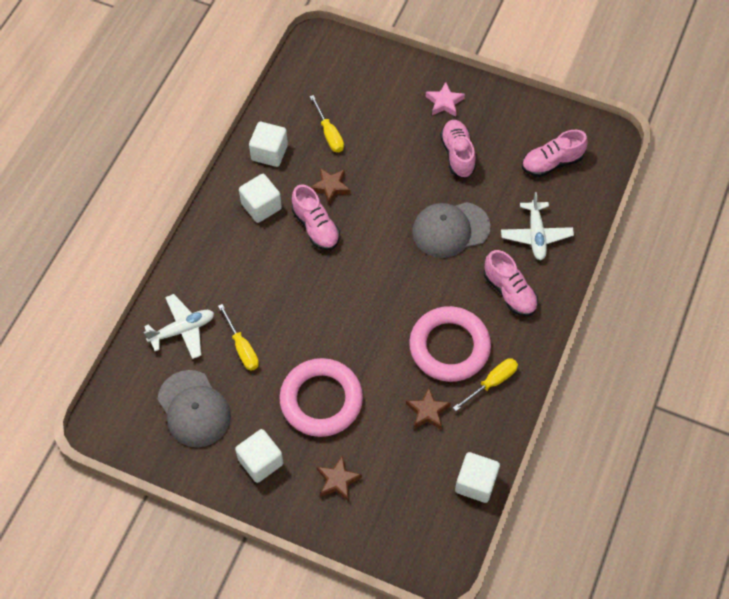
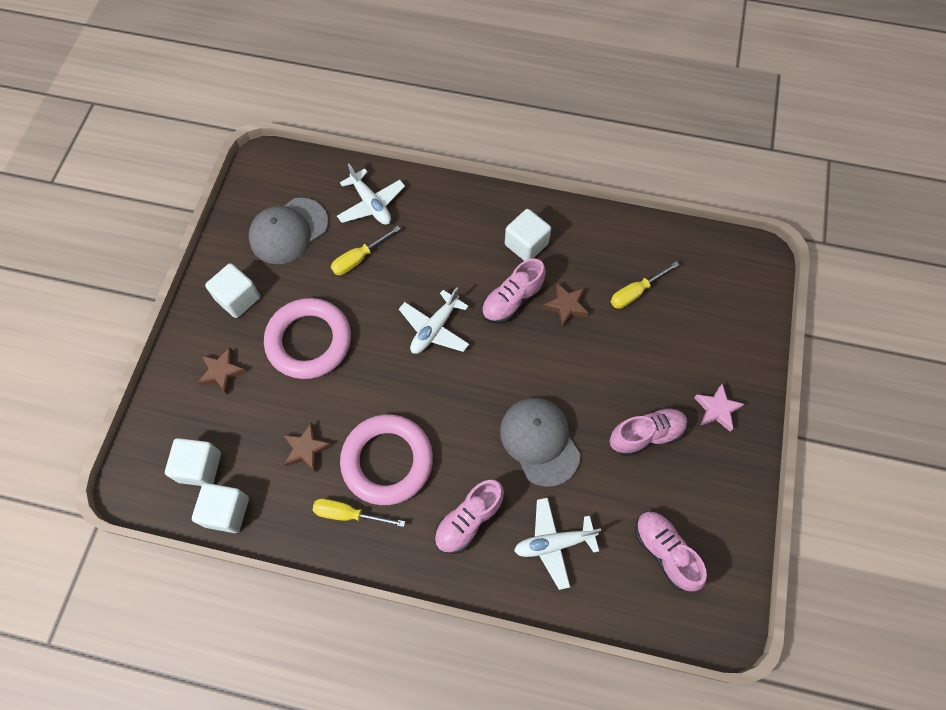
camera: 80 degrees right, 5 degrees up
white cube [249,122,288,167] -> white cube moved to [165,438,221,486]
yellow screwdriver [453,358,518,411] -> yellow screwdriver turned 150 degrees clockwise [312,499,405,527]
none -> white plane [399,287,469,354]

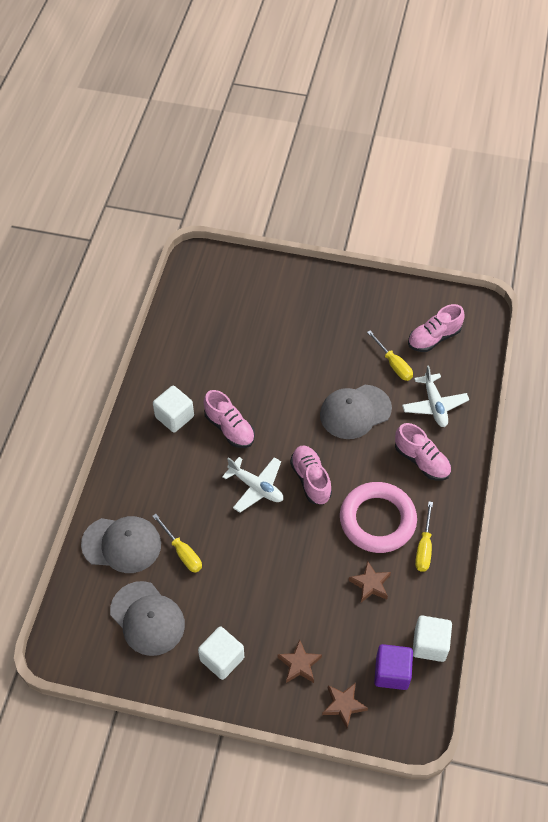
camera: 90 degrees left, 10 degrees down
white cube [165,438,221,486] -> purple cube [374,644,413,690]
pink ring [264,298,351,379] -> none
white plane [337,164,405,225] -> grey cap [81,516,161,573]
brown star [543,283,589,327] -> brown star moved to [322,683,368,728]
pink shoe [610,407,687,456] -> pink shoe moved to [290,446,332,505]
yellow screwdriver [611,261,679,309] -> yellow screwdriver moved to [367,331,413,381]
pink star [694,384,745,432] -> none

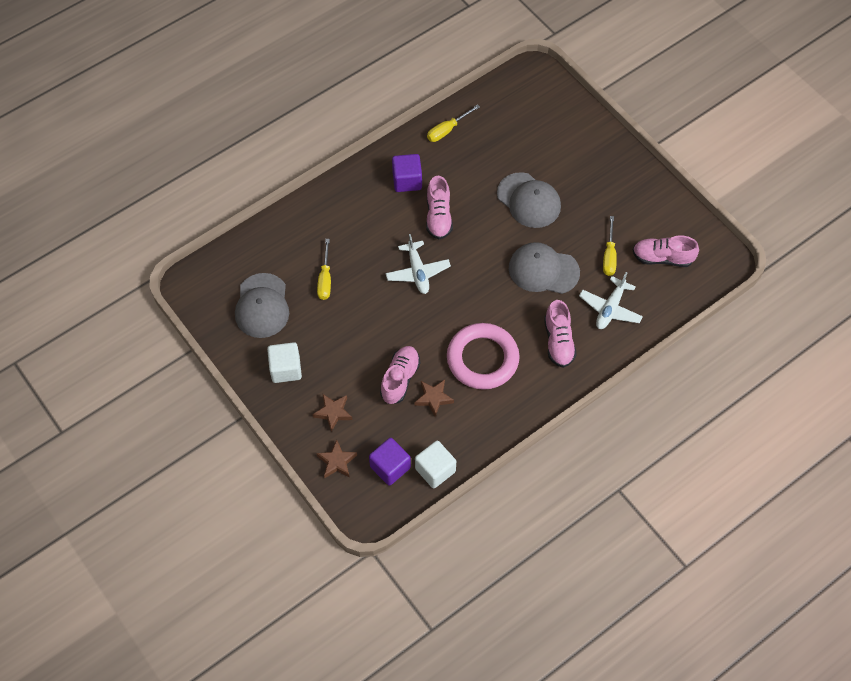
camera: 40 degrees right, 5 degrees up
grey cap [81,516,161,573] -> grey cap moved to [497,172,561,228]
white cube [153,386,194,432] -> purple cube [392,154,422,192]
pink shoe [290,446,332,505] -> pink shoe moved to [380,346,420,404]
yellow screwdriver [415,501,433,572] -> yellow screwdriver moved to [427,104,480,142]

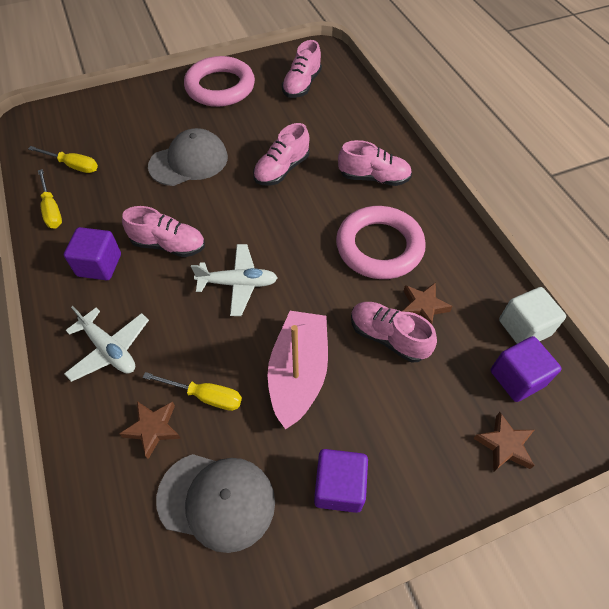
camera: 75 degrees left, 5 degrees down
white cube [267,342,302,383] -> purple cube [314,449,368,513]
brown star [312,393,352,432] -> brown star moved to [119,401,181,459]
grey cap [509,242,580,294] -> pink shoe [253,123,309,186]
white plane [579,272,643,329] -> white plane moved to [64,306,149,382]
yellow screwdriver [603,216,617,276] -> yellow screwdriver moved to [28,146,98,173]
none -> pink ring [184,56,255,107]
none -> pink boat [268,311,328,430]

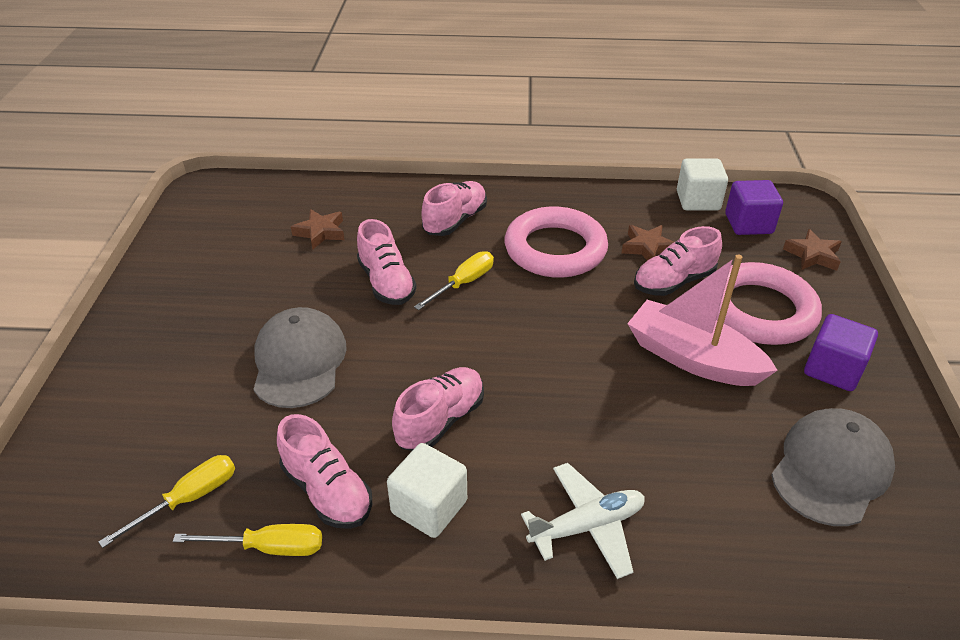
camera: 65 degrees left, 15 degrees down
purple cube [64,227,121,280] -> white cube [387,443,467,538]
brown star [119,401,181,459] -> brown star moved to [291,209,345,249]
yellow screwdriver [143,372,242,411] -> yellow screwdriver moved to [414,251,494,310]
pink ring [184,56,255,107] -> pink ring moved to [716,262,822,345]
white plane [191,244,277,316] -> none
pink shoe [282,40,322,98] -> pink shoe moved to [277,414,372,529]

